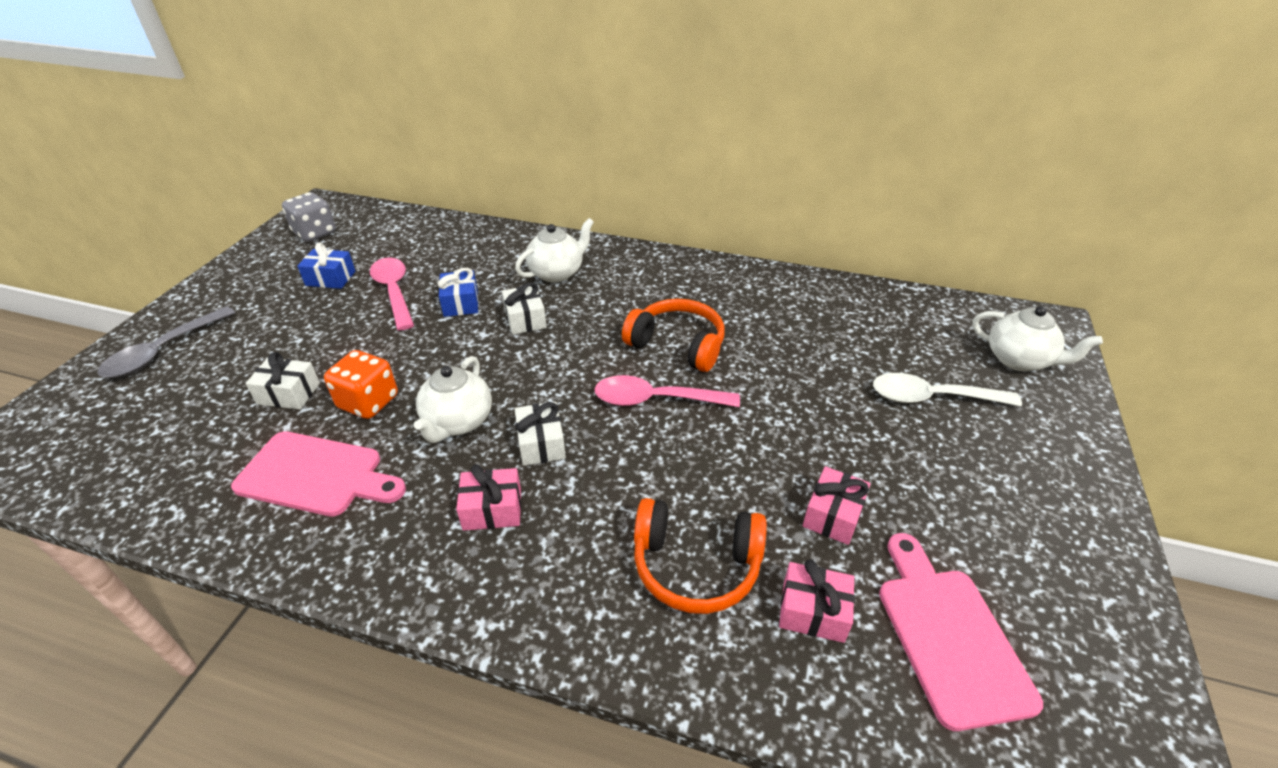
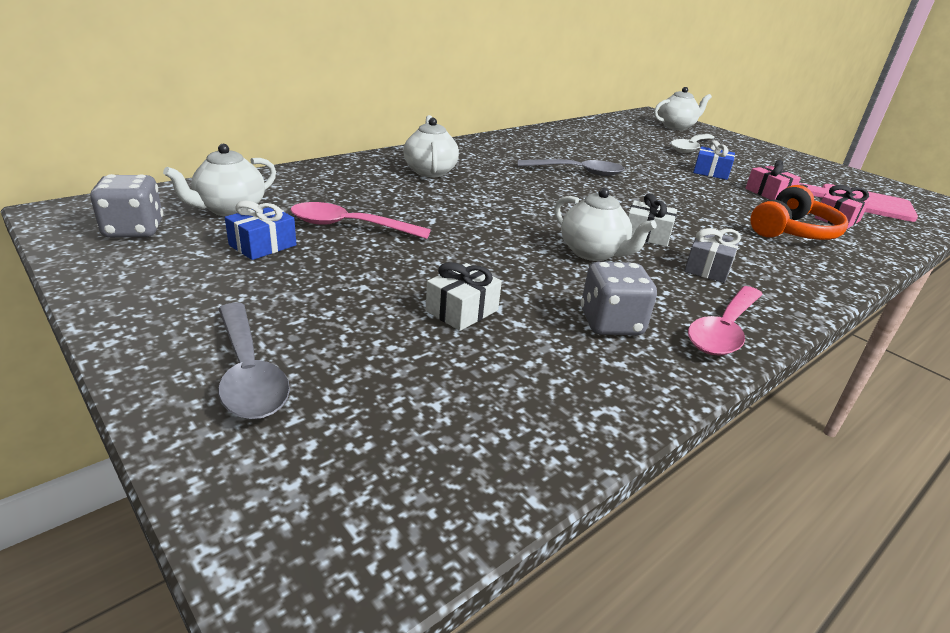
camera: 60 degrees left, 10 degrees down
pink cutting board [231,431,406,517] -> grey dice [581,262,657,335]
orange dice [324,350,398,419] -> none
blue gift [437,268,478,317] -> blue gift moved to [693,140,735,180]
pink gift [456,464,521,531] -> grey gift [684,228,741,283]
white gift [502,282,547,335] -> none
pink spoon [594,375,740,407] -> pink spoon moved to [688,286,763,356]
orange headphones [622,299,725,372] -> grey spoon [518,159,625,176]
none -> white teapot [163,144,276,216]

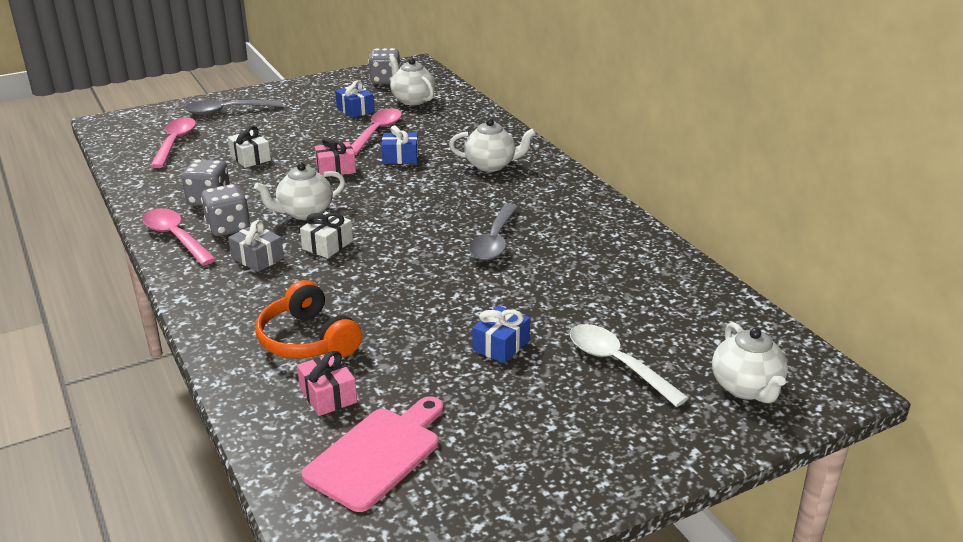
camera: 105 degrees right, 0 degrees up
pink gift [745,160,801,200] -> pink gift moved to [315,137,356,177]
none -> pink spoon [150,117,196,168]
none -> grey dice [201,184,250,236]
none -> blue gift [381,126,418,164]

